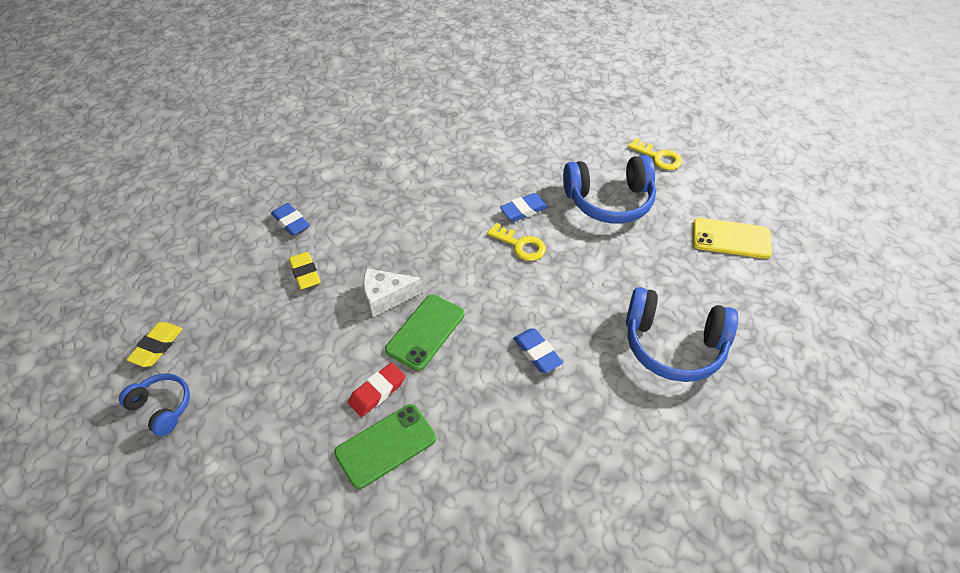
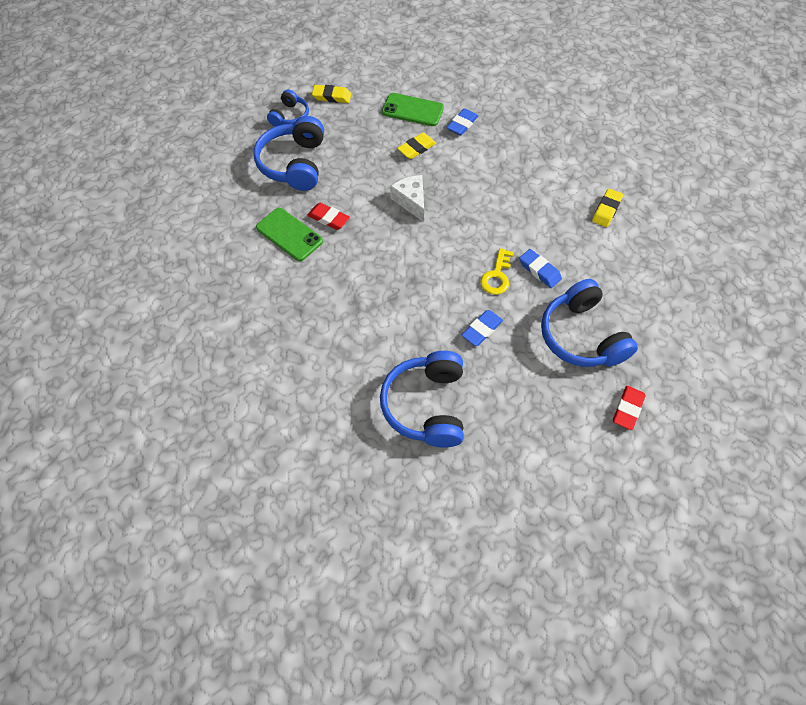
camera: 75 degrees right, 10 degrees up
green phone [385,294,464,371] -> green phone moved to [382,93,444,126]
blue eraser [513,328,563,373] -> blue eraser moved to [462,310,503,346]
yellow key [628,138,682,170] -> none
yellow phone [693,218,772,259] -> none
none -> blue headphones [254,116,324,191]
none -> yellow eraser [592,189,623,227]
none -> red eraser [613,386,645,430]

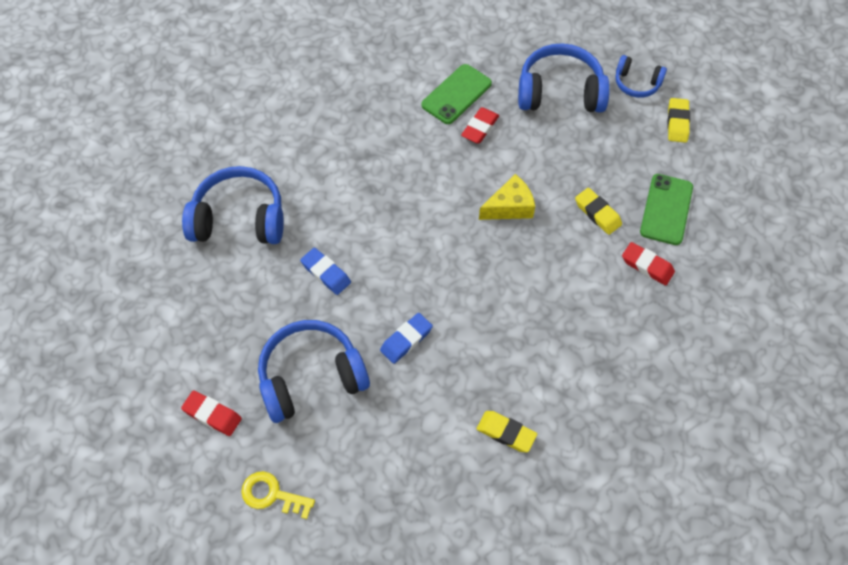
camera: 90 degrees right, 0 degrees up
white cheese [390,175,424,222] -> yellow cheese [479,174,535,220]
blue eraser [447,108,478,135] -> red eraser [622,242,675,285]
yellow key [480,248,514,295] -> yellow key moved to [241,471,315,519]

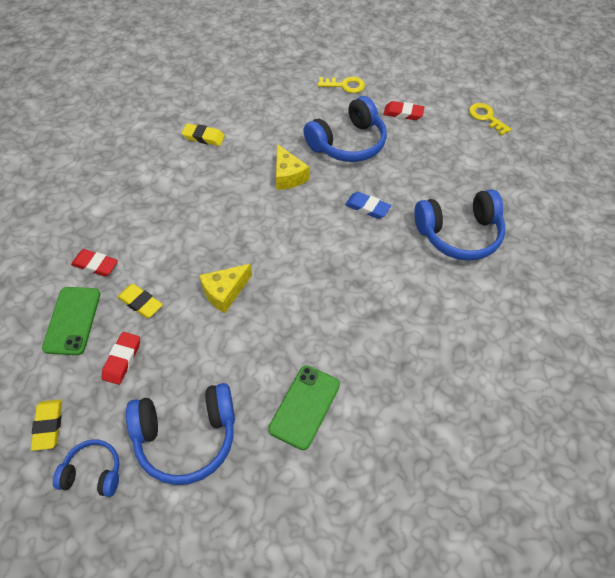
camera: 165 degrees right, 5 degrees down
blue eraser [380,313,433,364] -> yellow cheese [276,144,310,190]
red eraser [461,107,499,143] -> red eraser moved to [101,332,140,385]
none -> yellow key [469,103,512,136]

